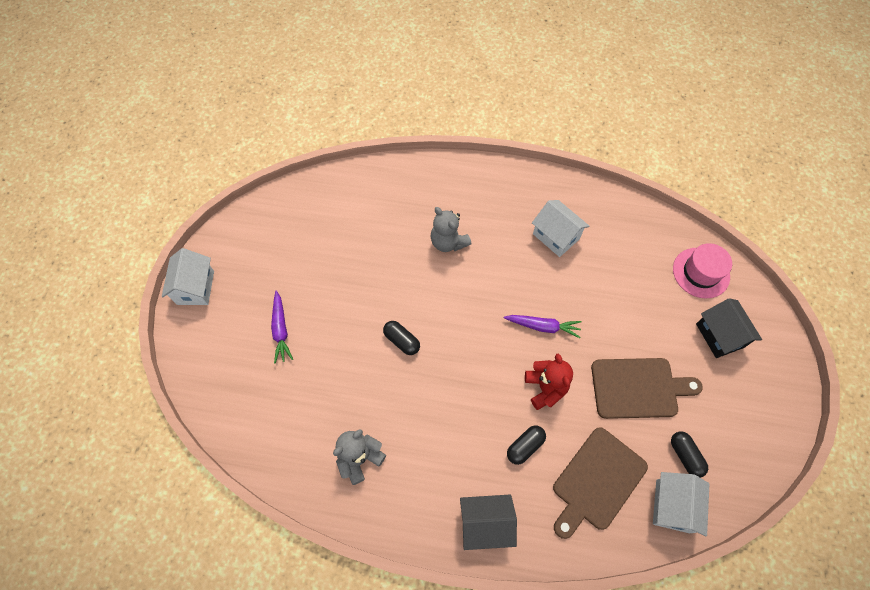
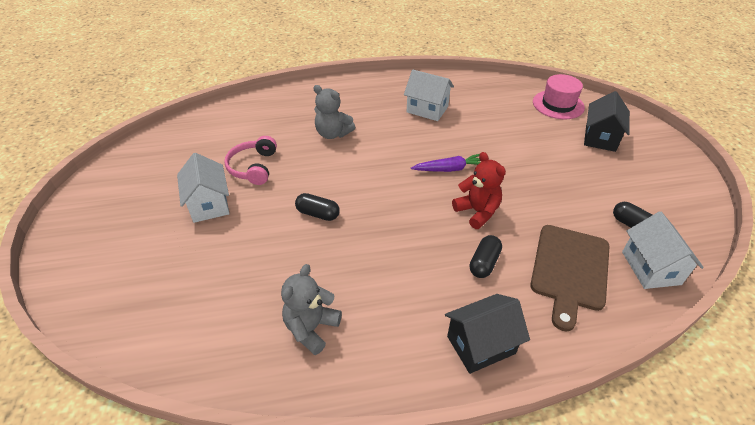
camera: 20 degrees left, 20 degrees down
white house [162,248,214,305] -> white house moved to [177,153,230,223]
purple carrot [271,291,293,364] -> none
brown cutting board [591,358,703,419] -> none
black house [696,298,762,358] -> black house turned 60 degrees clockwise [584,91,630,152]
none -> pink headphones [224,136,277,185]

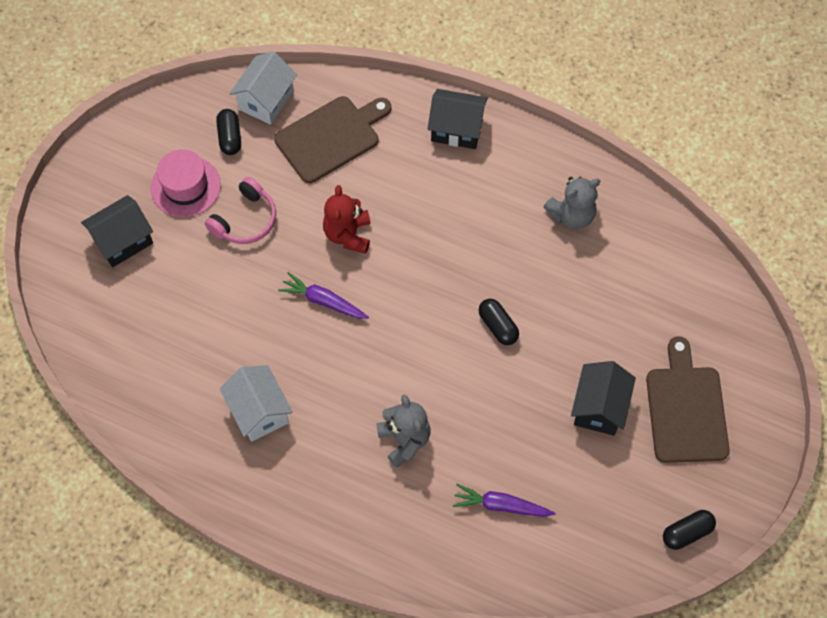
camera: 145 degrees left, 20 degrees up
white house [177,153,230,223] -> black house [571,361,636,436]
pink headphones [224,136,277,185] -> pink headphones moved to [205,177,276,244]
black capsule [469,235,502,278] -> black capsule moved to [663,510,716,550]
pink hat [533,74,585,119] -> pink hat moved to [151,149,221,217]
none -> purple carrot [453,484,555,517]
none -> brown cutting board [646,336,730,463]

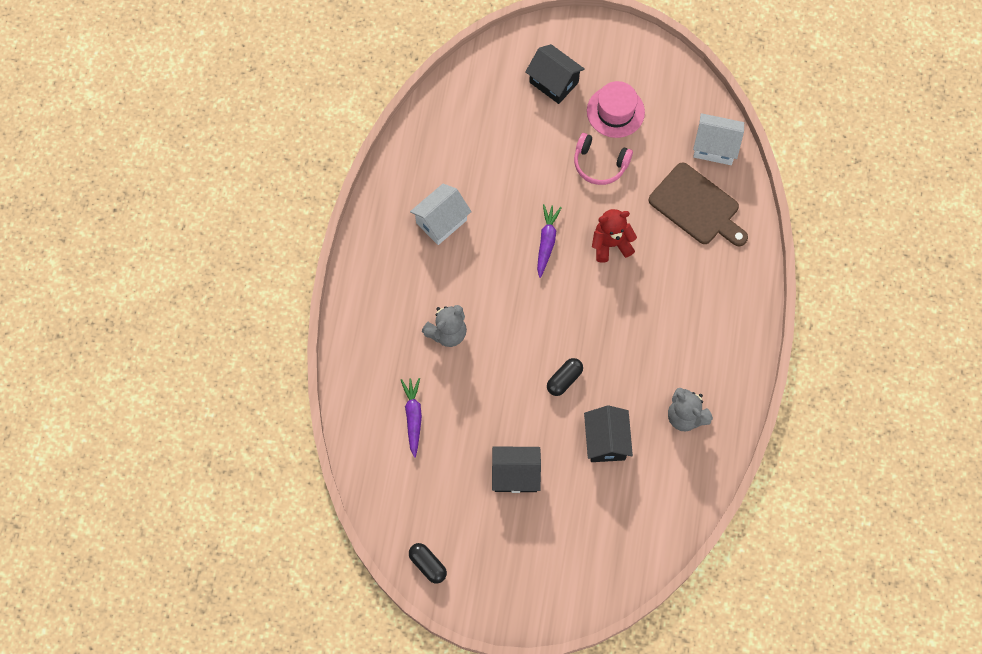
camera: 75 degrees right, 5 degrees up
black capsule [216,109,241,155] -> none
black house [428,89,488,149] -> black house moved to [584,405,633,462]
brown cutting board [646,336,730,463] -> none

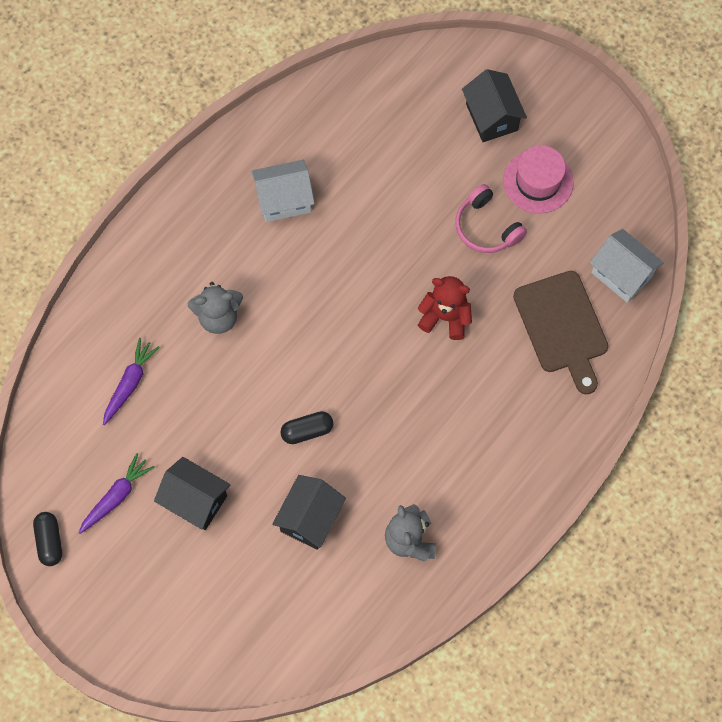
camera: 30 degrees right, 0 degrees up
purple carrot [537,204,562,278] -> purple carrot moved to [78,453,155,534]

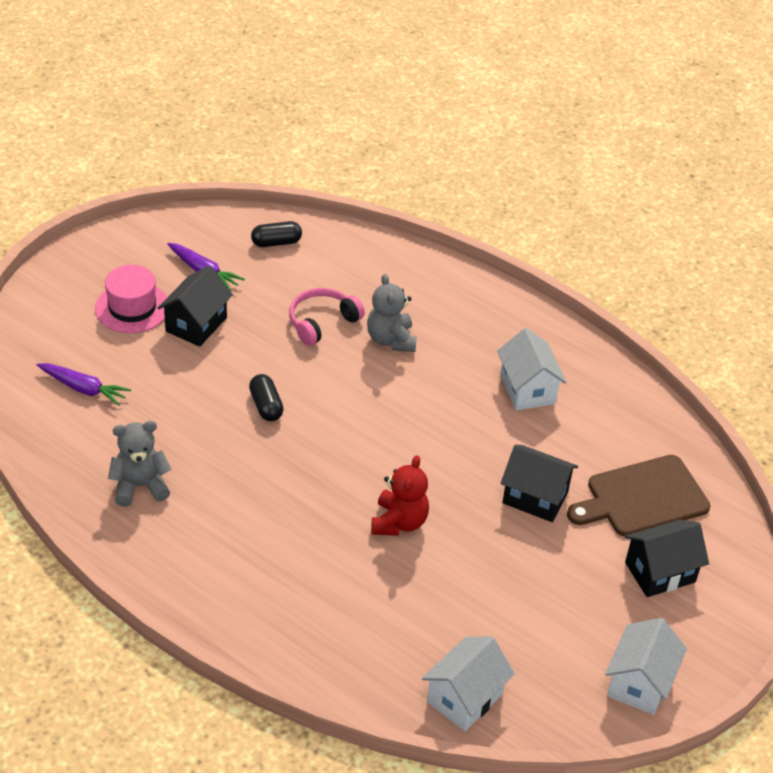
camera: 85 degrees right, 25 degrees down
black capsule [33,512,62,566] -> black capsule moved to [251,221,302,247]
purple carrot [103,338,160,425] -> purple carrot moved to [37,363,131,406]
black house [272,475,346,550] -> black house moved to [501,445,578,522]
pink headphones [455,184,527,253] -> pink headphones moved to [289,288,365,346]
pink hat [503,145,574,214] -> pink hat moved to [95,265,167,333]
brown cutting board [513,271,608,394] -> brown cutting board moved to [567,455,710,536]
none -> white house [605,618,687,715]

